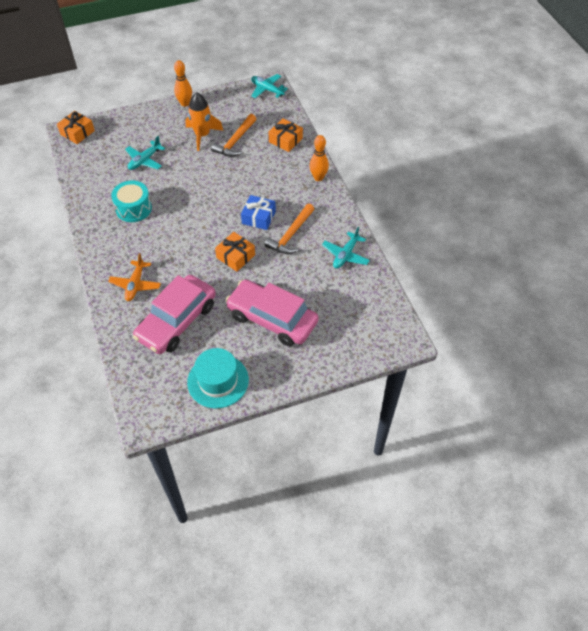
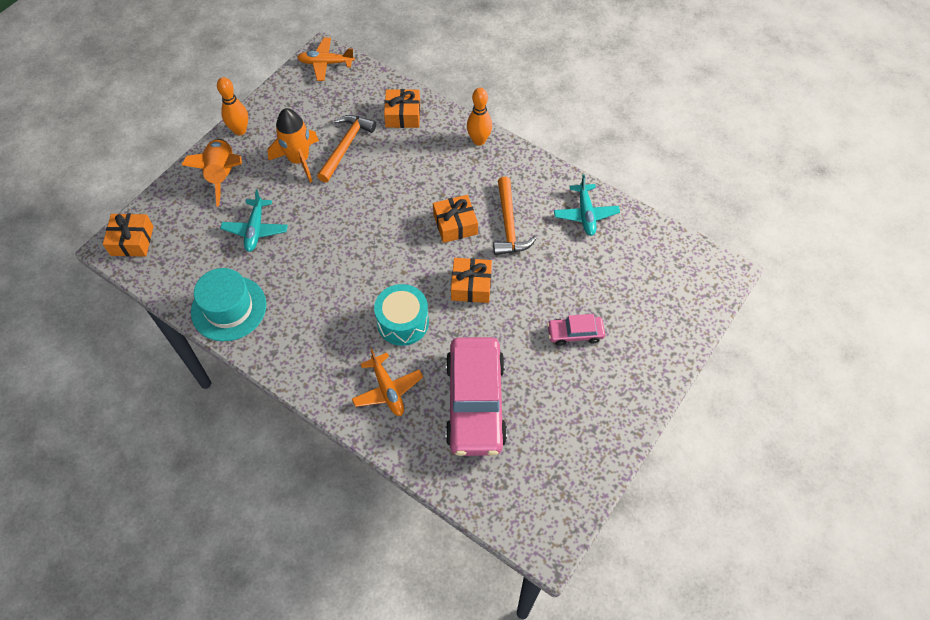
camera: 35 degrees left, 5 degrees up
turquoise drum [111,181,152,222] -> turquoise drum moved to [374,284,429,346]
turquoise hat [187,348,249,408] -> turquoise hat moved to [191,268,266,341]
orange hammer [211,114,256,157] -> orange hammer turned 150 degrees counterclockwise [317,115,376,183]
pink car [226,279,319,346] -> pink car [547,314,605,346], size x0.47
blue gift [241,195,276,230] -> orange gift [433,195,478,243]
turquoise plane [251,74,288,98] -> orange plane [297,38,355,81]
none -> orange rocket [182,139,242,207]

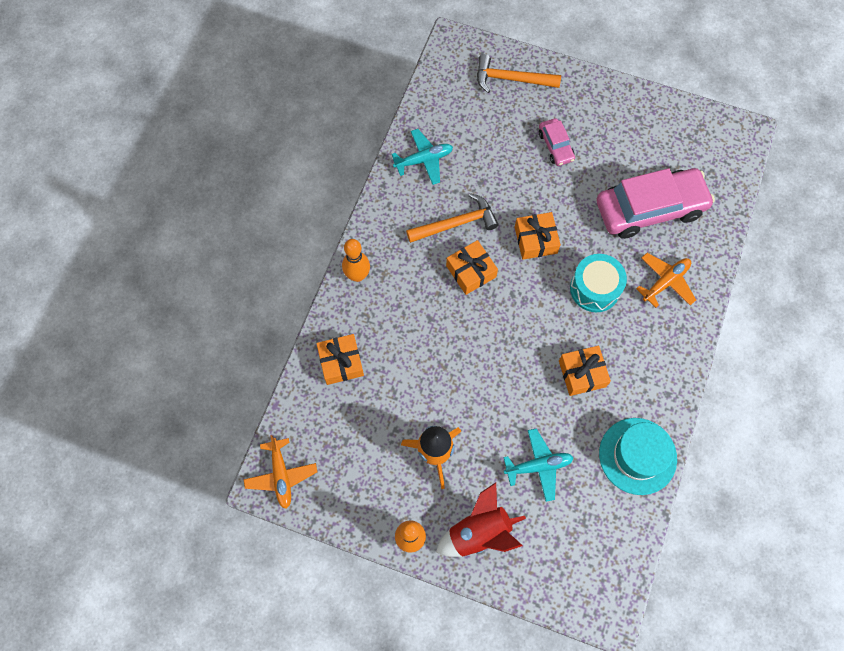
camera: 105 degrees left, 10 degrees up
orange gift [103,213,154,257] -> orange gift moved to [559,346,611,396]
orange rocket [182,139,242,207] -> red rocket [436,483,526,557]
orange hammer [317,115,376,183] -> orange hammer moved to [477,54,561,93]

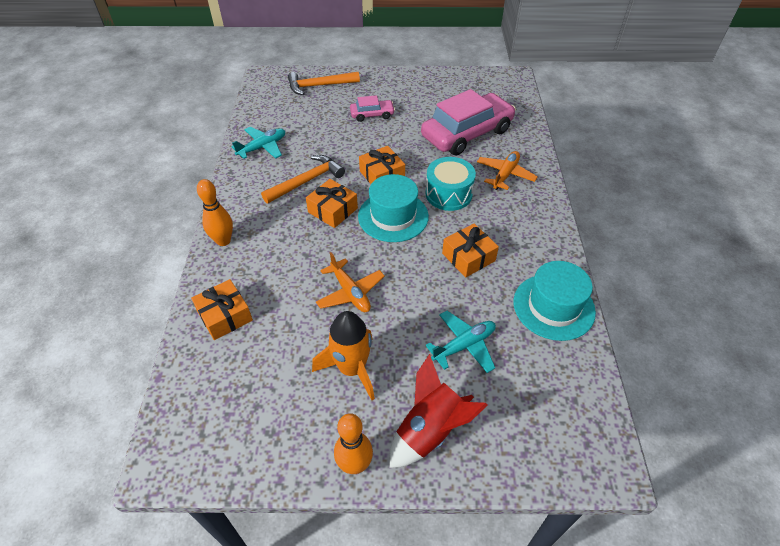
camera: 20 degrees left, 20 degrees down
orange plane [243,435,317,509] -> orange plane moved to [316,252,385,312]
pink car [539,118,575,166] -> pink car turned 60 degrees counterclockwise [350,95,395,122]
none -> turquoise hat [358,174,429,242]

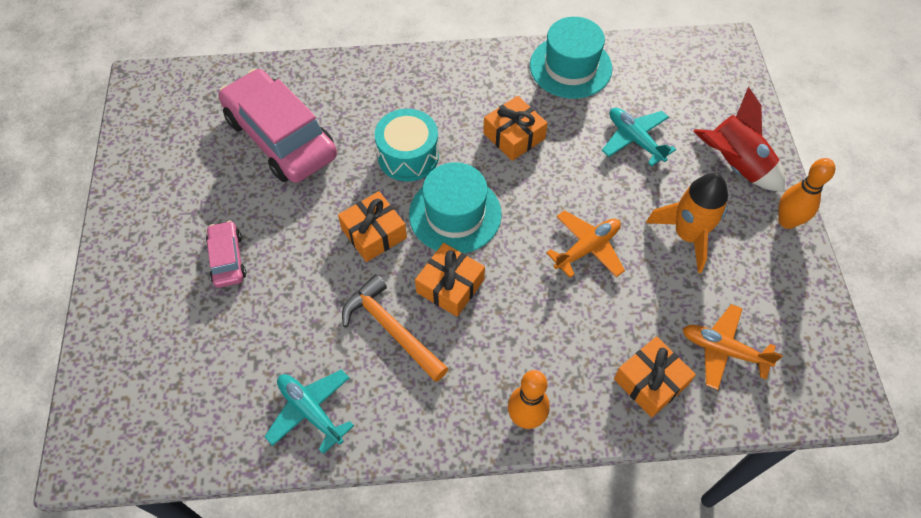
camera: 95 degrees left, 10 degrees up
orange hammer [288,72,360,95] -> none
orange plane [477,151,538,190] -> orange plane moved to [683,304,783,390]

